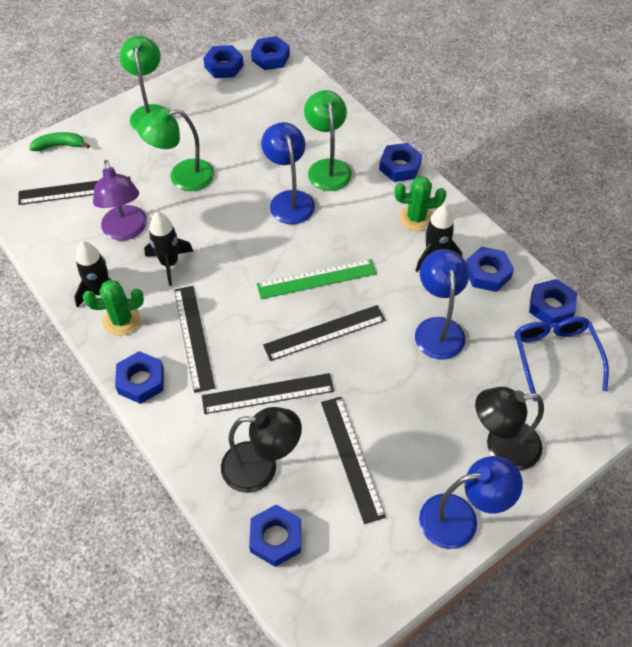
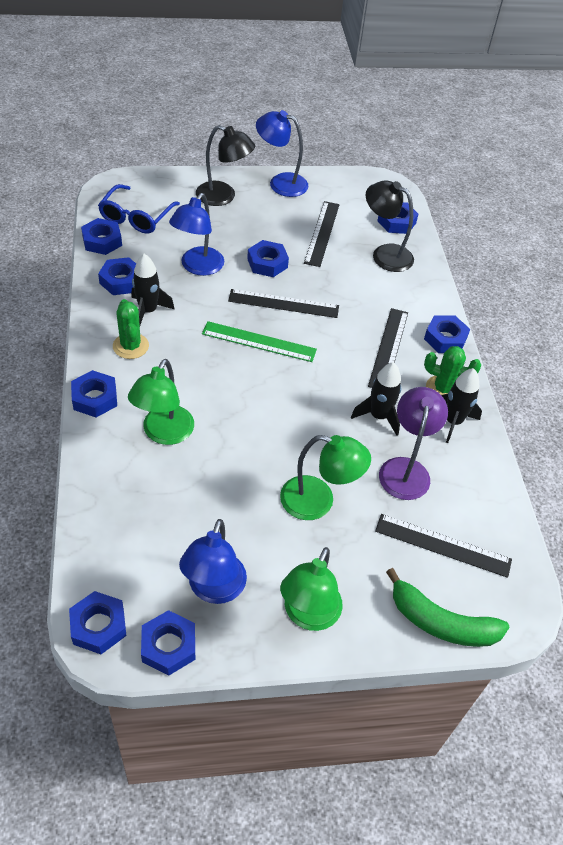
camera: 155 degrees left, 5 degrees down
green banana [29,132,90,151] -> green banana [386,568,510,647], size x1.62
black ruler [202,373,334,414] -> none
blue lamp [261,122,315,224] -> blue lamp moved to [179,519,247,604]
green cactus [394,176,446,231] -> green cactus turned 45 degrees clockwise [113,299,149,359]
none -> blue nut [247,240,289,277]

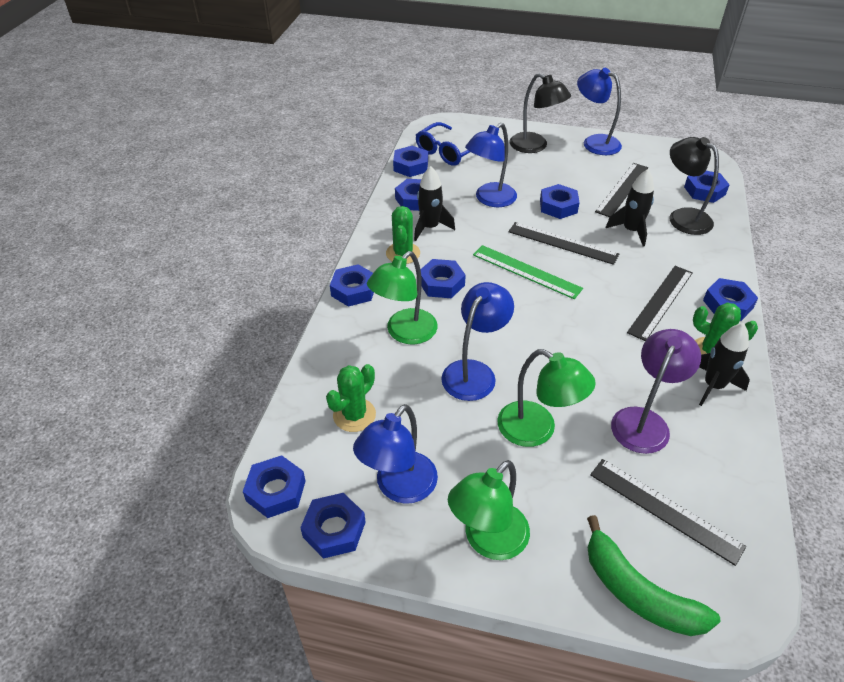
camera: 25 degrees right, 5 degrees down
black rocket [351,362,401,436] -> black rocket moved to [606,169,654,247]
none -> green cactus [326,364,376,432]
none -> blue nut [421,259,466,298]
none -> blue lamp [441,282,514,401]

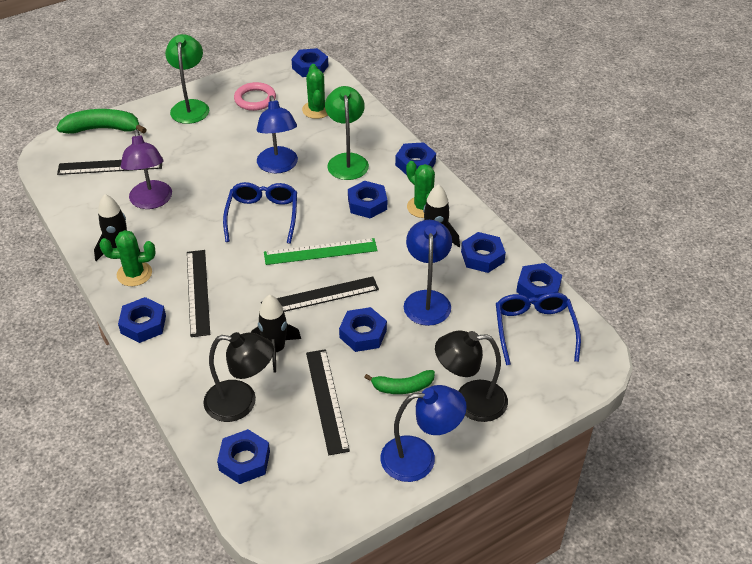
camera: 135 degrees right, 0 degrees up
blue nut [300,493,366,559] -> none
blue lamp [353,404,438,504] -> pink ring [234,82,276,111]
green lamp [497,349,596,447] -> none
none -> blue glasses [223,182,297,244]
none -> green banana [364,370,435,394]

